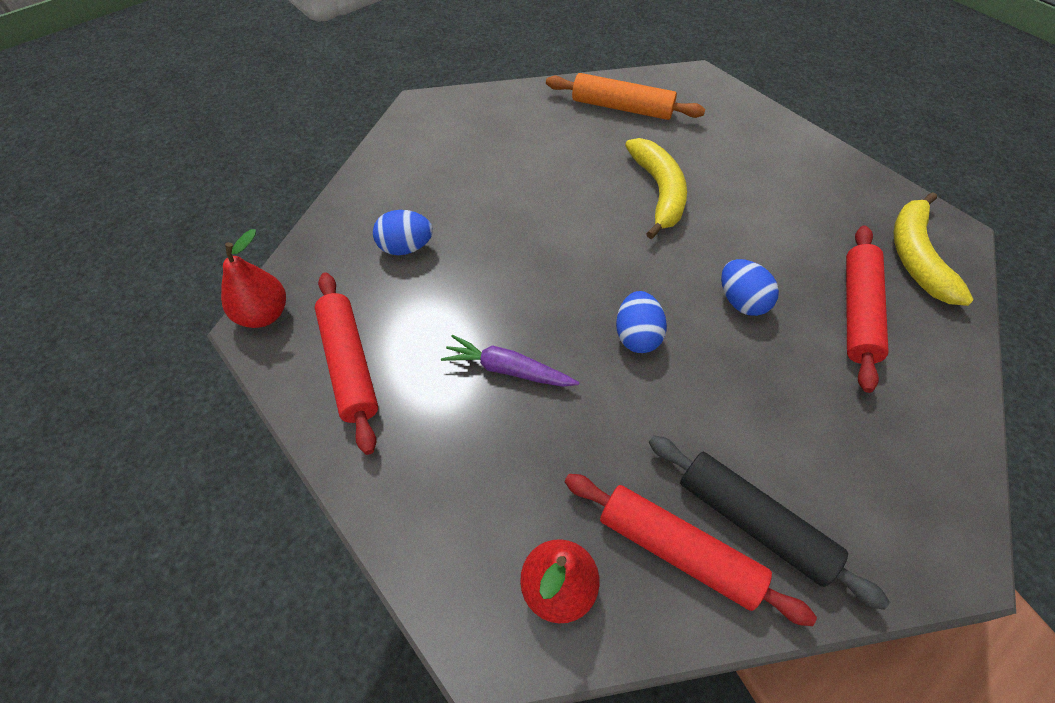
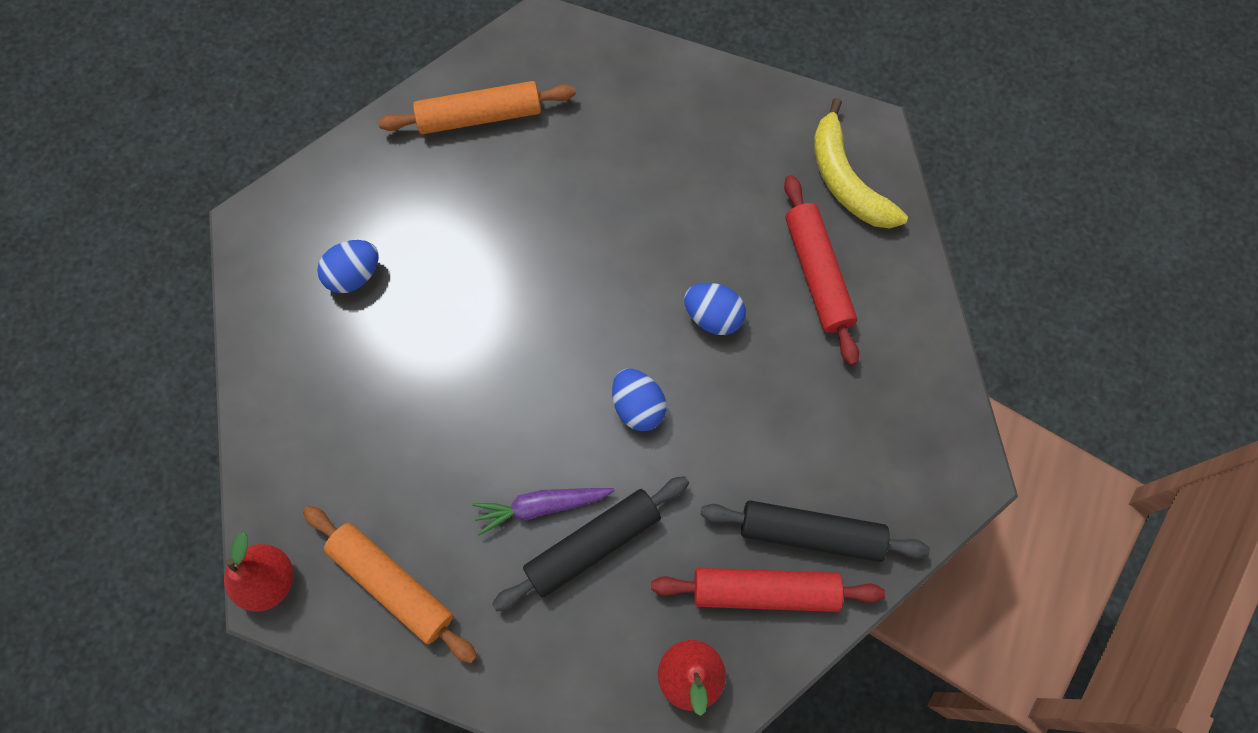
camera: 30 degrees left, 15 degrees up
red rolling pin [315,272,378,455] -> orange rolling pin [303,506,477,663]
blue egg [373,210,433,255] -> blue egg moved to [317,240,379,293]
yellow banana [625,138,687,239] -> none
none -> black rolling pin [492,476,689,611]

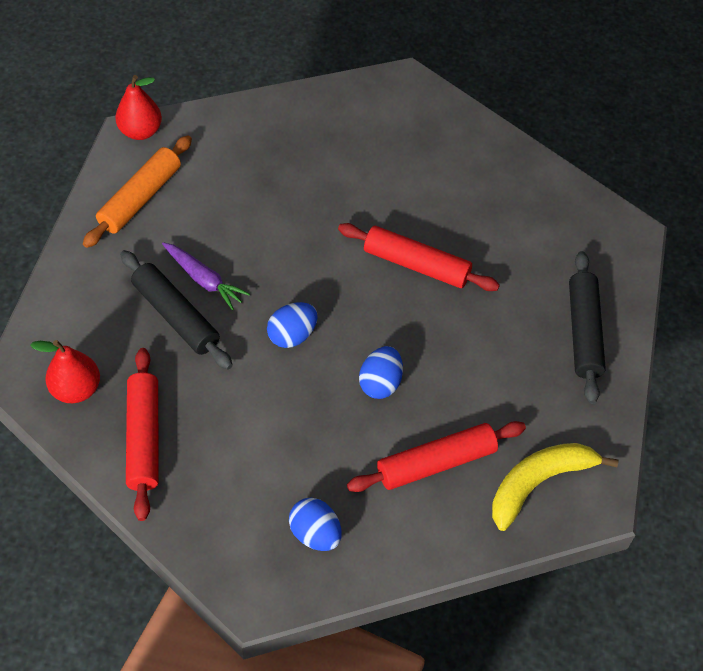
camera: 80 degrees right, 15 degrees down
blue egg [317,240,379,293] -> blue egg moved to [289,498,342,551]
orange rolling pin [378,81,576,134] -> none
purple carrot [472,488,615,535] -> purple carrot turned 150 degrees clockwise [162,242,250,310]
black rolling pin [701,500,930,562] -> black rolling pin moved to [569,251,606,404]
none -> red rolling pin [338,223,500,291]

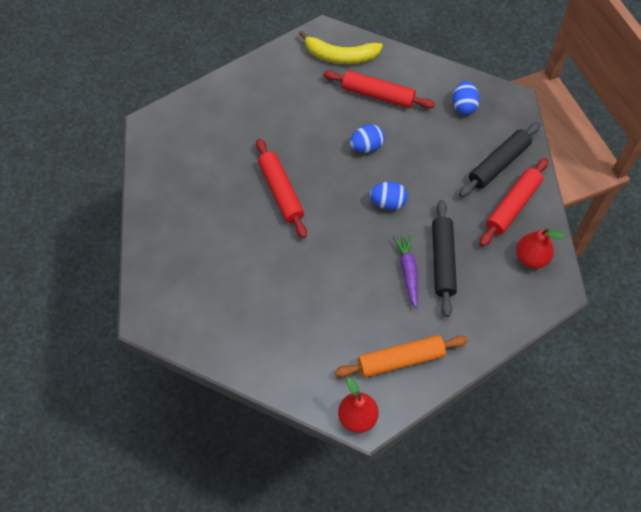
camera: 135 degrees left, 5 degrees up
black rolling pin [569,251,606,404] -> black rolling pin moved to [459,122,541,197]

